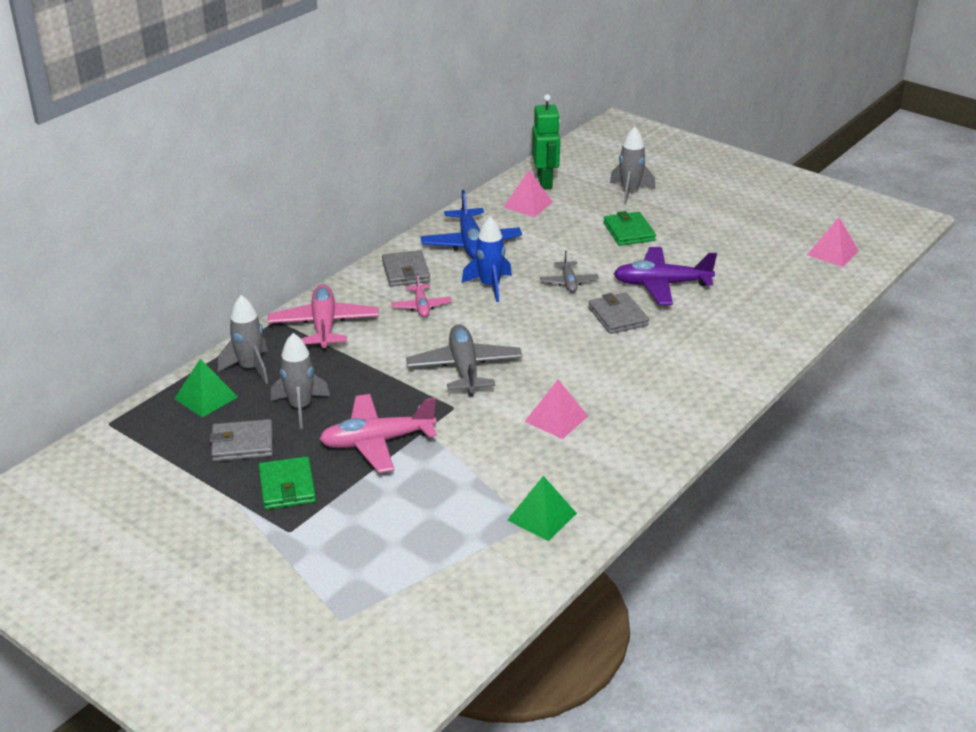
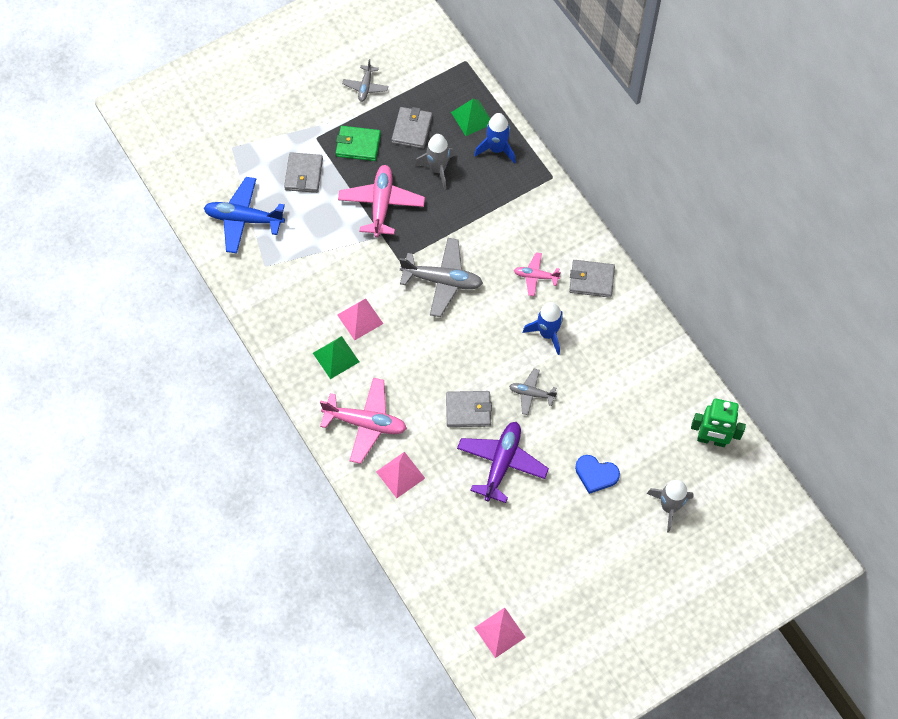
camera: 110 degrees right, 30 degrees up
grey rocket [218,295,268,384] -> blue rocket [474,113,516,163]
pink plane [268,284,379,352] -> pink plane moved to [320,378,407,464]
blue plane [420,190,522,259] -> blue plane moved to [204,177,285,254]
pink pyramid [503,170,553,217] -> pink pyramid moved to [376,452,425,498]
green pyramid [507,476,577,541] -> green pyramid moved to [313,336,359,379]
green wallet [603,211,656,246] -> blue heart [575,455,620,494]
none -> grey wallet [284,152,323,193]
none -> grey plane [342,59,388,102]

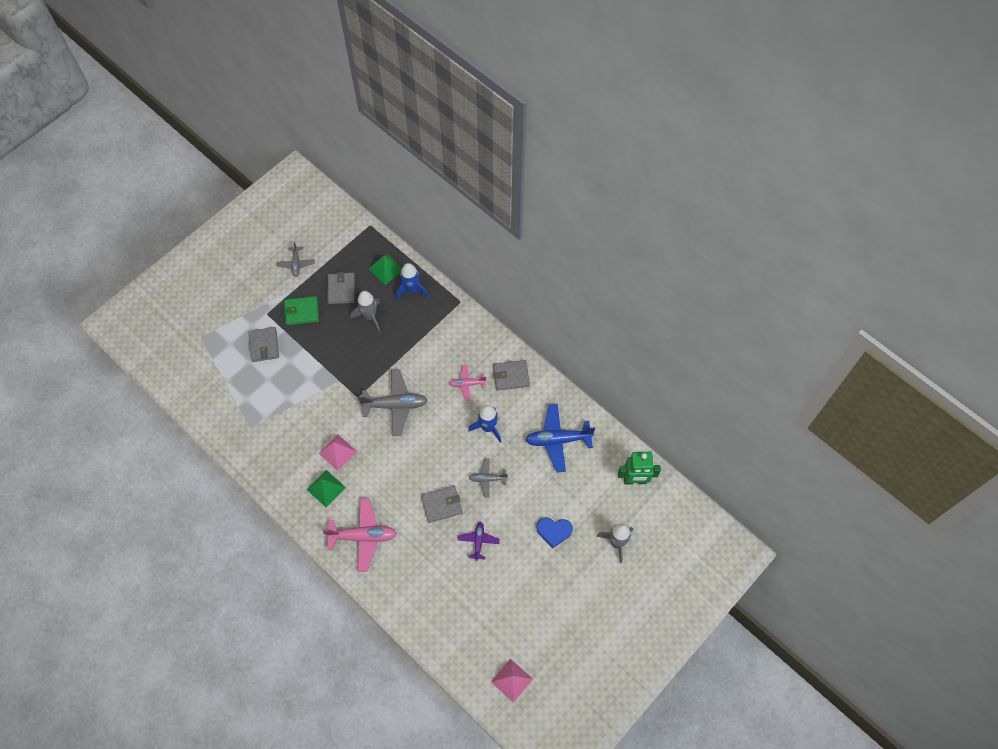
camera: 15 degrees left, 0 degrees up
blue plane [204,177,285,254] -> blue plane moved to [525,404,595,472]
pink plane [338,165,425,237] -> none
pink pyramid [376,452,425,498] -> none
purple plane [457,422,549,503] -> purple plane [458,522,500,561], size x0.56

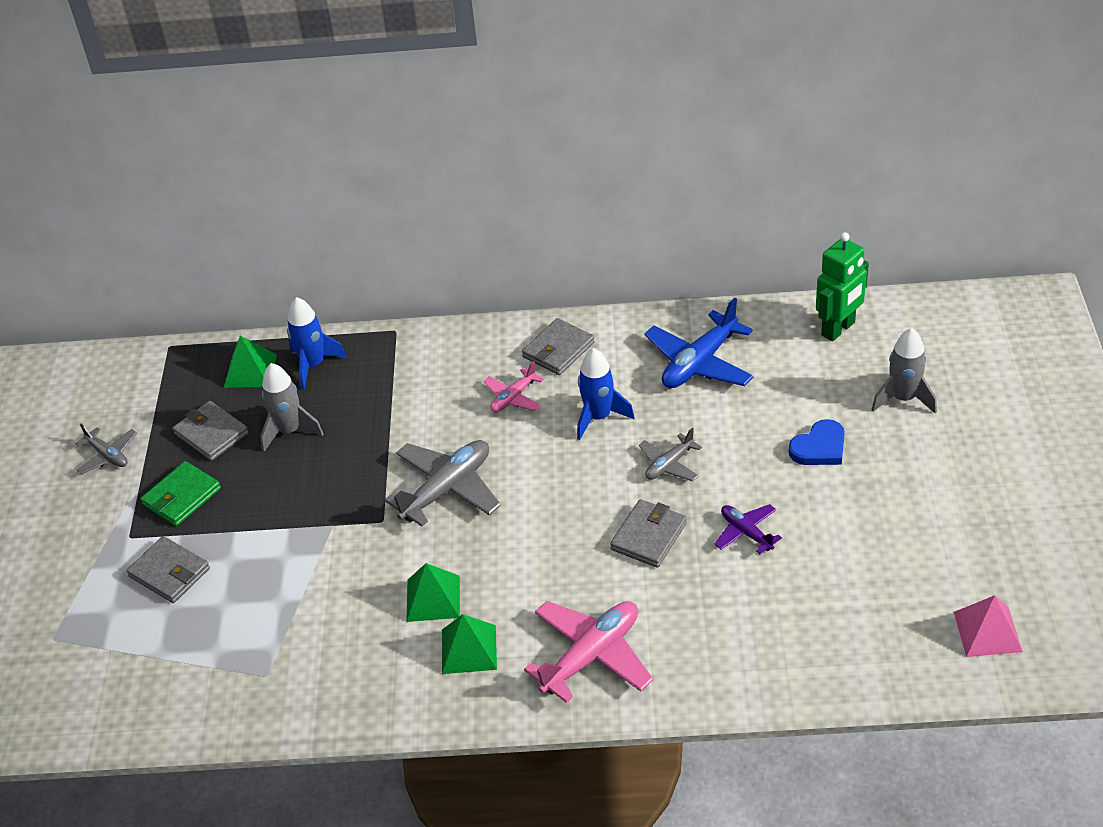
camera: 40 degrees left, 20 degrees down
pink pyramid [318,435,357,471] -> green pyramid [406,563,460,622]

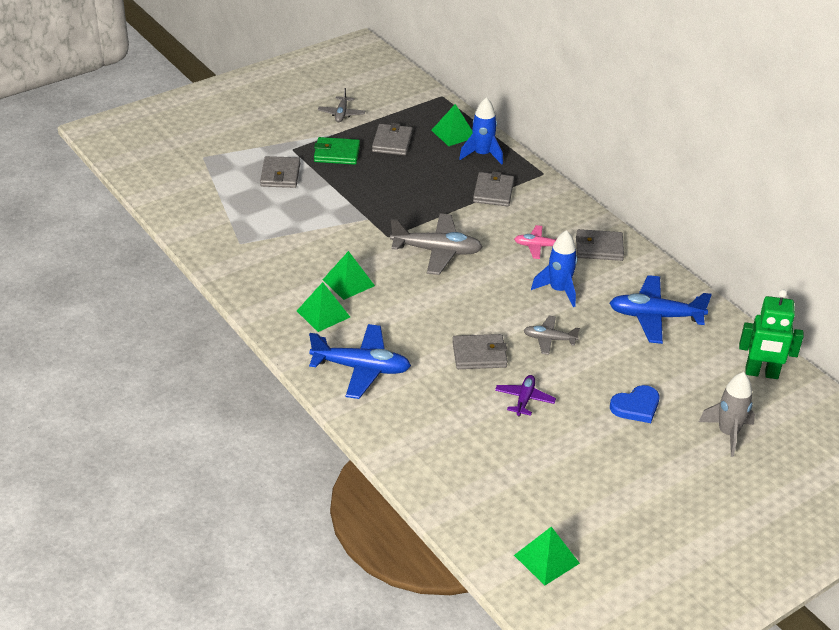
camera: 50 degrees right, 5 degrees down
grey rocket [260,363,324,452] -> none
pink plane [524,601,653,703] -> blue plane [309,324,411,399]
blue heart [789,419,845,465] -> blue heart turned 45 degrees counterclockwise [610,385,660,423]
pink pyramid [954,595,1023,657] -> green pyramid [514,527,580,586]
none -> grey wallet [473,171,514,206]

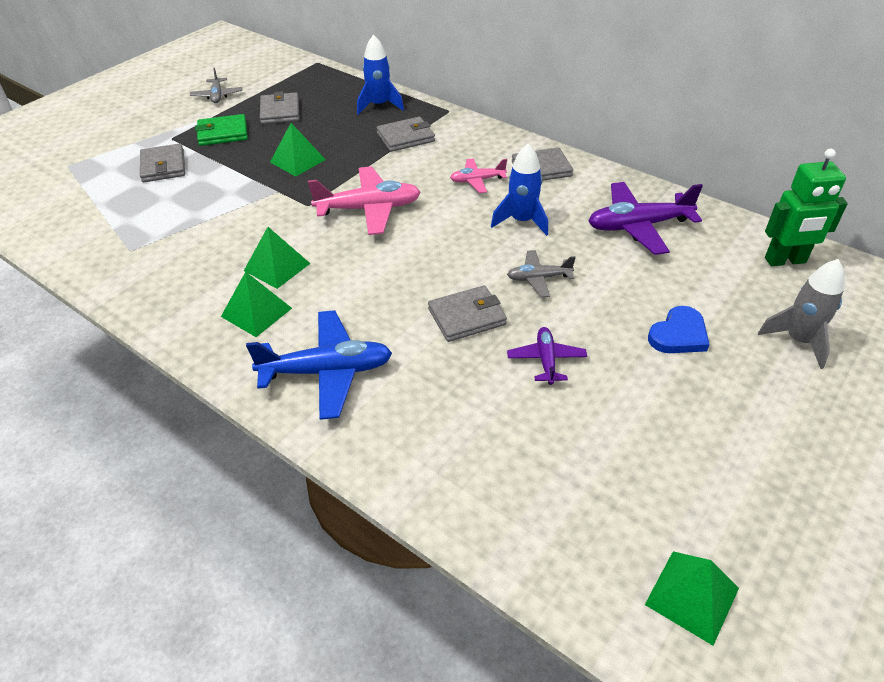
camera: 15 degrees left, 5 degrees up
grey plane [390,214,482,275] -> pink plane [308,166,421,235]
green pyramid [431,104,472,146] -> green pyramid moved to [270,123,326,177]
grey wallet [473,171,514,206] -> grey wallet turned 75 degrees clockwise [377,117,435,152]
blue plane [610,275,712,344] -> purple plane [588,182,703,255]

